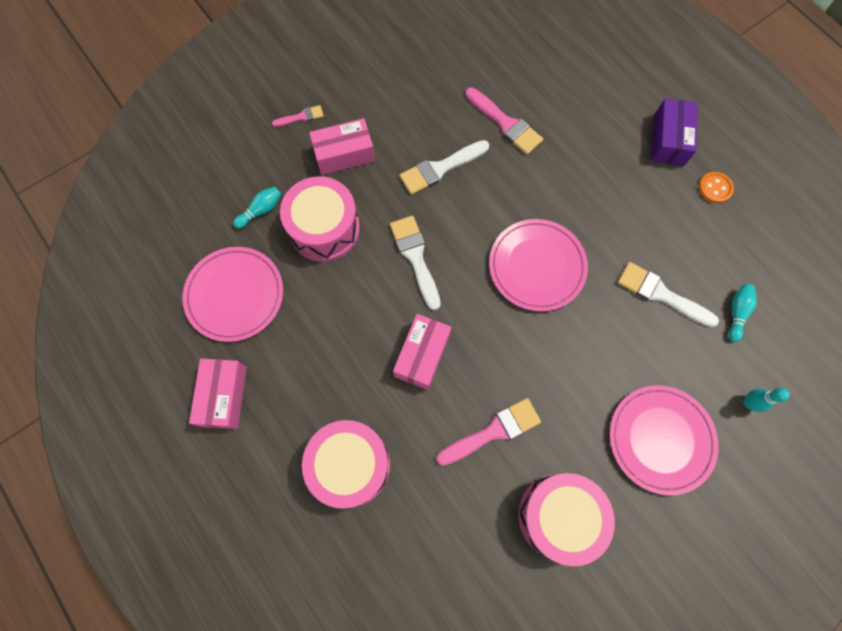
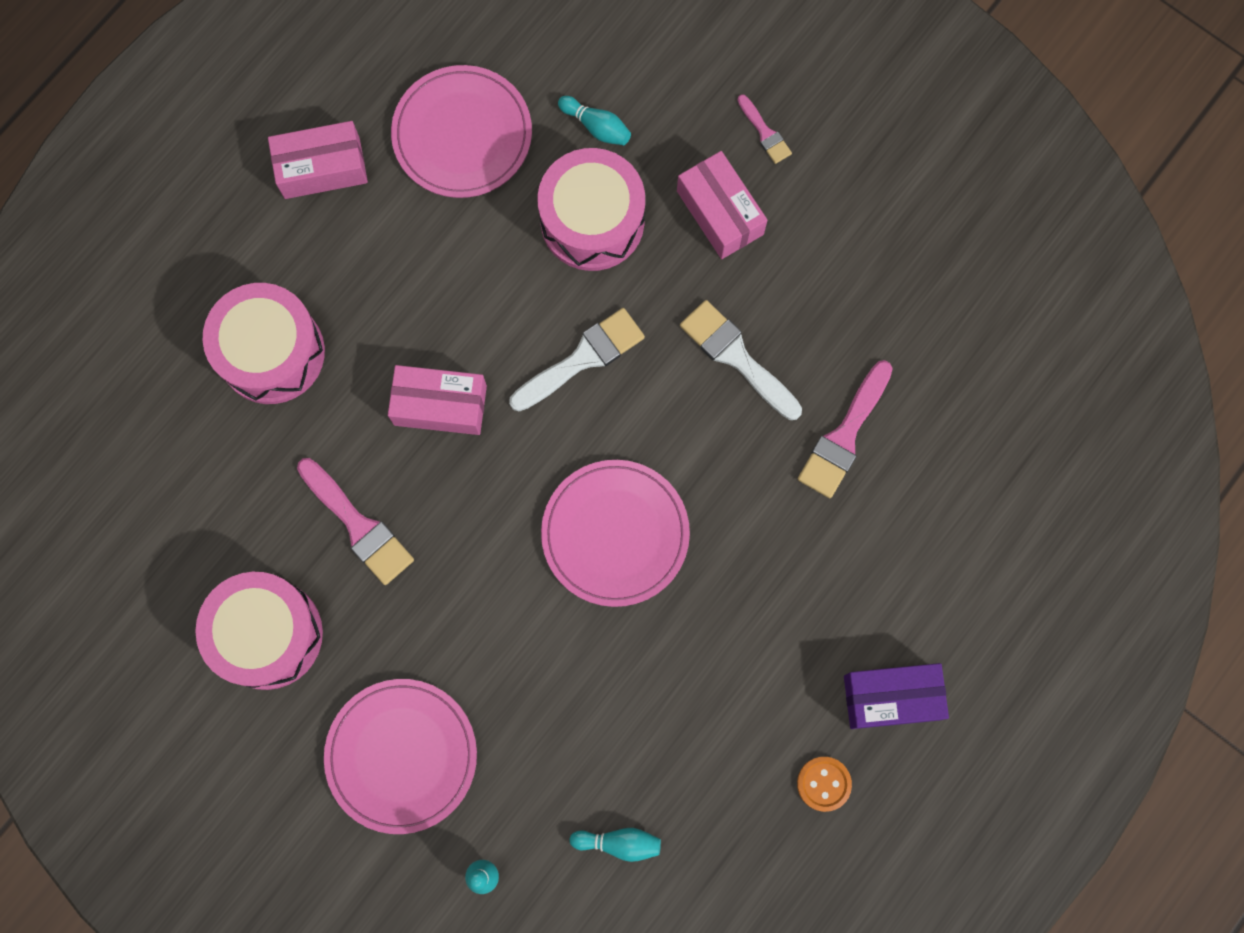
camera: 75 degrees right, 5 degrees up
white brush [617,262,719,328] -> none

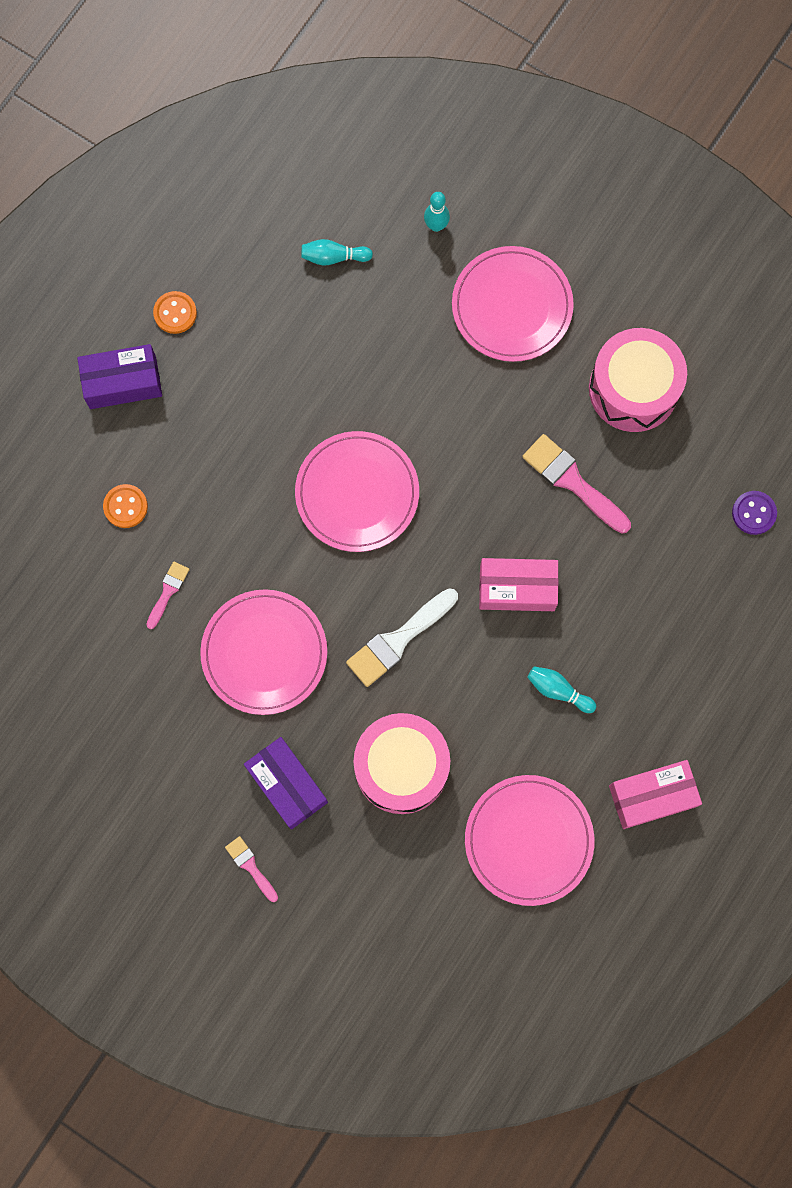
camera: 175 degrees right, 0 degrees up
pink drum [203,283,325,404] -> none
turquoise bowling pin [558,96,631,145] -> turquoise bowling pin moved to [527,666,596,713]
pink box [677,151,768,259] -> purple box [244,737,328,829]
white brush [680,300,802,420] -> pink plate [200,589,327,715]
pink brush [798,360,893,498] -> pink brush [146,561,190,629], size x0.55
none -> orange button [103,484,148,528]
none -> purple button [732,491,777,535]

